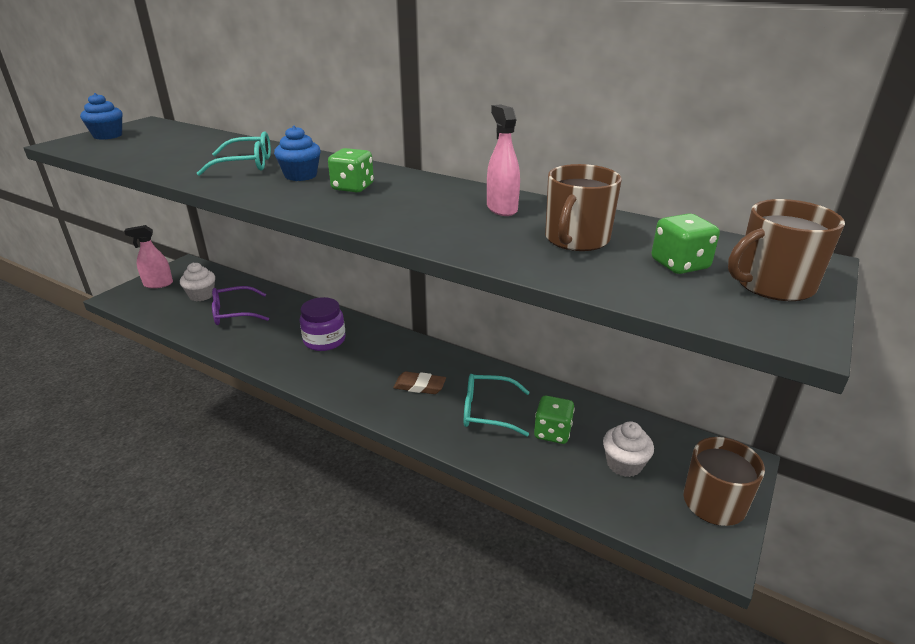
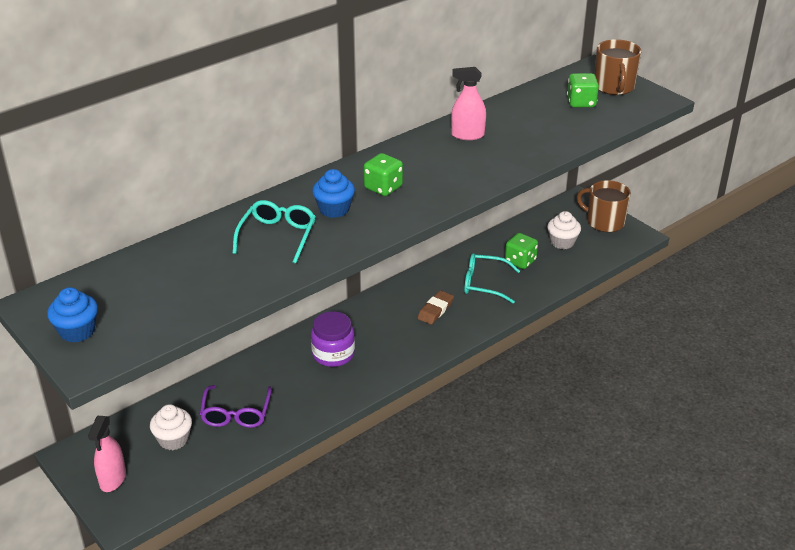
camera: 70 degrees left, 5 degrees up
turquoise glasses [464,374,530,437] -> turquoise glasses turned 75 degrees clockwise [464,253,520,303]
brown mug [545,164,622,251] -> none

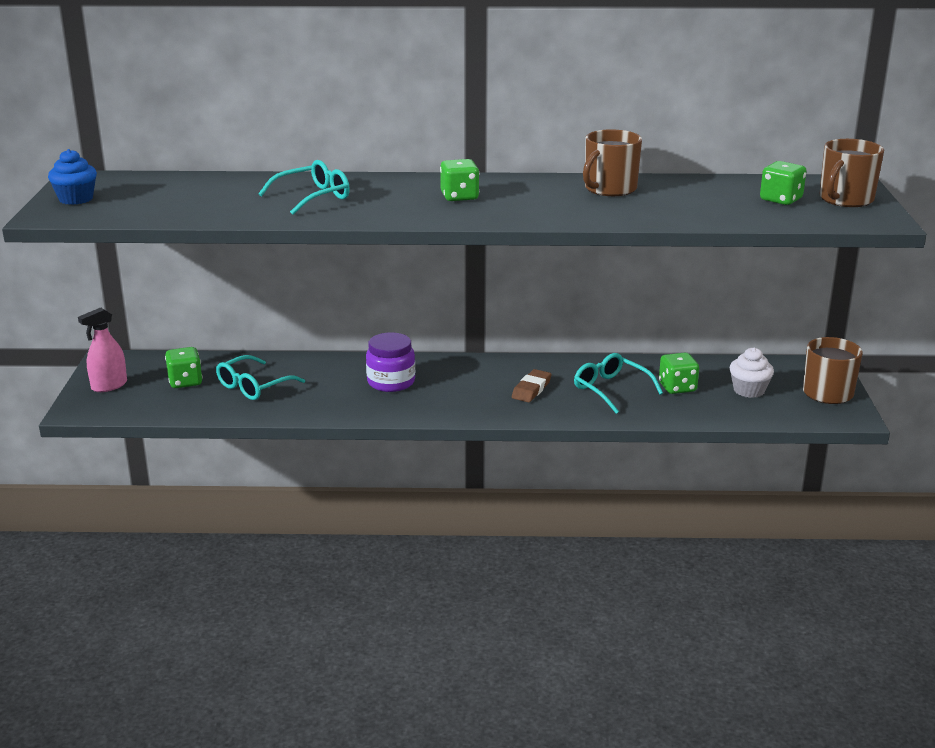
camera: 40 degrees right, 10 degrees down
white cupcake [150,404,192,450] -> green dice [165,347,203,388]
purple glasses [200,385,272,428] -> turquoise glasses [216,355,305,400]
blue cupcake [312,169,355,218] -> none
brown eraser [417,290,454,324] -> brown eraser turned 45 degrees counterclockwise [512,369,552,402]
pink spray bottle [451,67,486,140] -> brown mug [583,129,642,196]

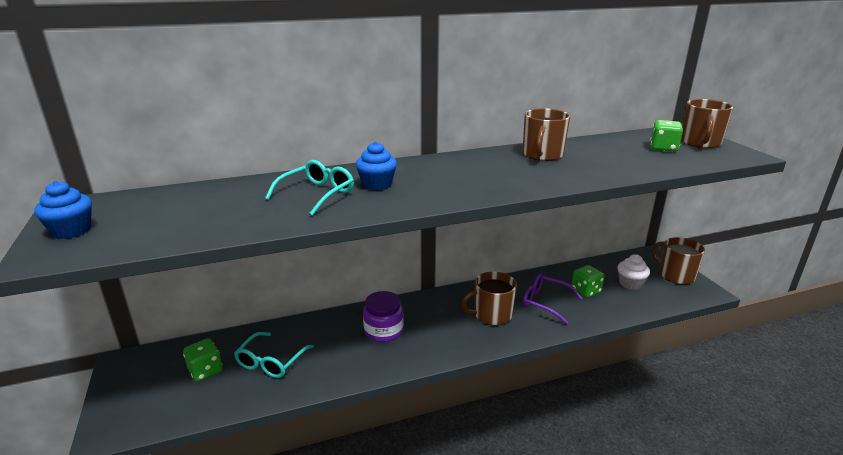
camera: 20 degrees left, 0 degrees up
pink spray bottle [78,307,127,392] -> none
green dice [440,159,479,201] -> none
brown eraser [512,369,552,402] -> brown mug [462,272,517,325]
turquoise glasses [574,353,663,414] -> purple glasses [523,274,583,324]
none -> blue cupcake [356,141,397,191]

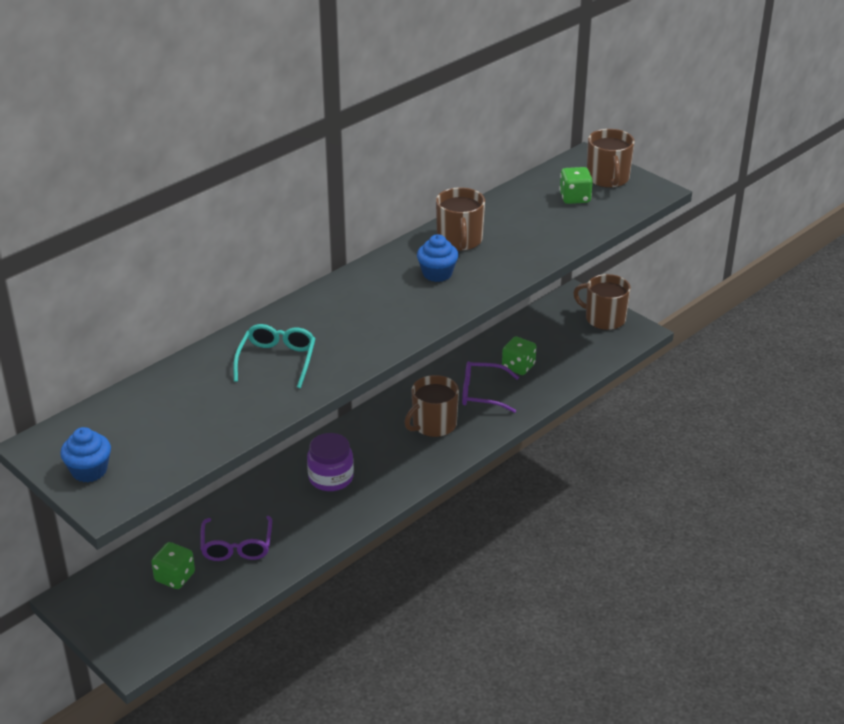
camera: 25 degrees left, 10 degrees up
turquoise glasses [234,332,314,378] -> purple glasses [200,516,272,561]
blue cupcake [356,141,397,191] -> blue cupcake moved to [417,234,458,282]
white cupcake [618,254,650,290] -> none

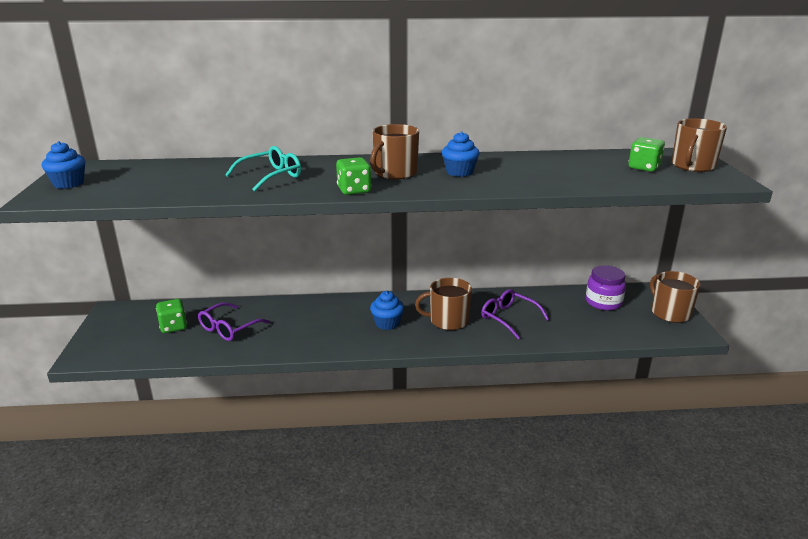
camera: 40 degrees right, 10 degrees down
purple jar [307,433,354,491] -> purple jar moved to [586,265,626,311]
brown mug [436,187,485,251] -> brown mug moved to [370,124,419,179]
green dice [502,336,536,375] -> green dice moved to [336,157,371,195]
none -> blue cupcake [370,291,404,330]

